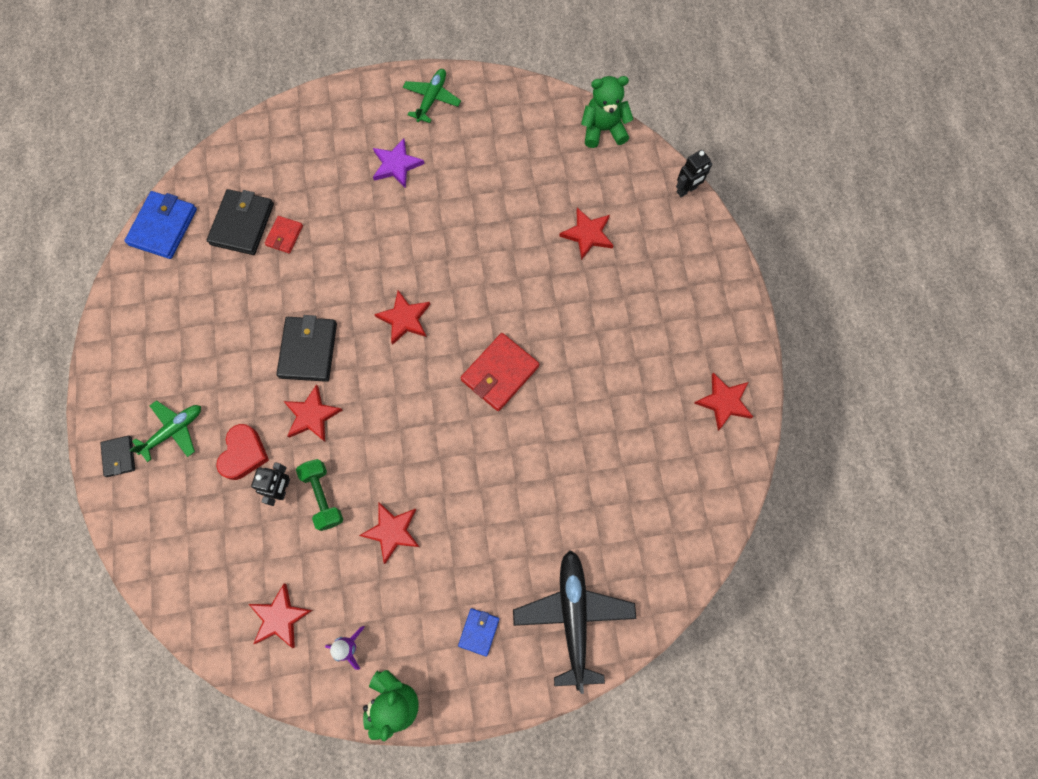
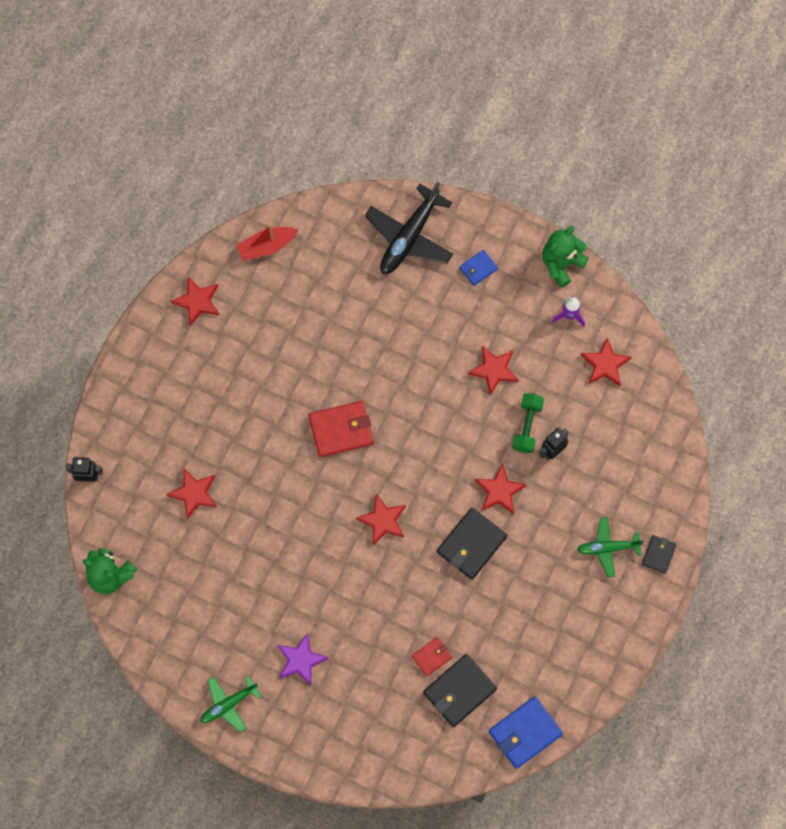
camera: 145 degrees left, 0 degrees up
red heart [216,424,269,480] -> none
none -> red boat [236,224,298,261]

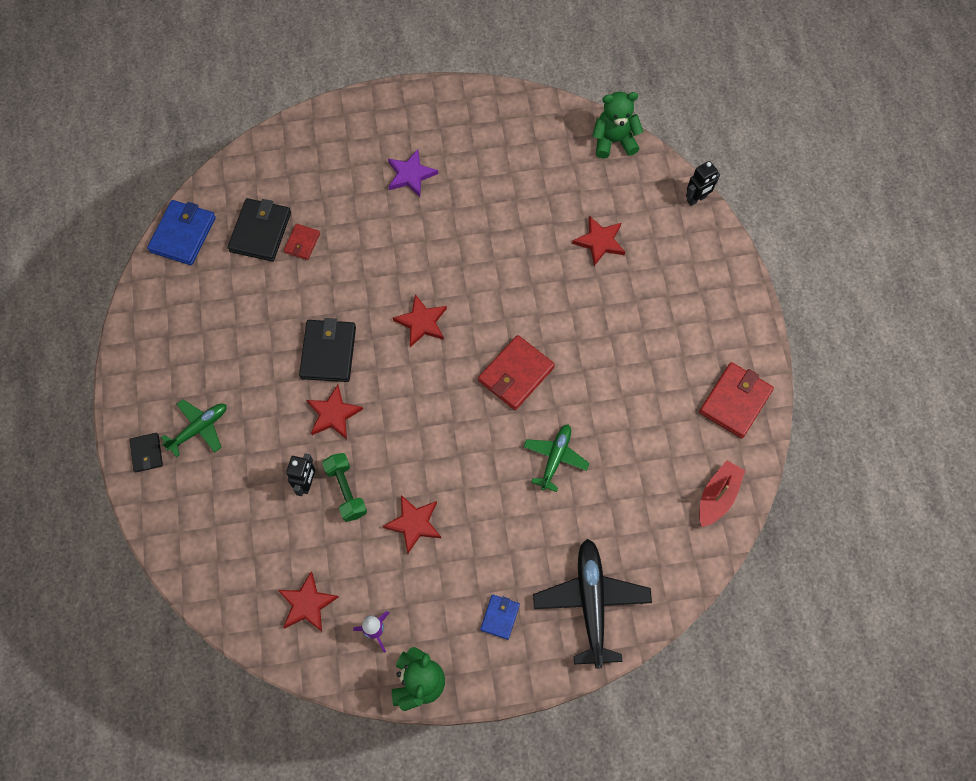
camera: 145 degrees right, 5 degrees down
red star [170,277,219,326] -> red wallet [699,362,774,438]
green plane [200,676,262,733] -> green plane moved to [524,424,590,492]

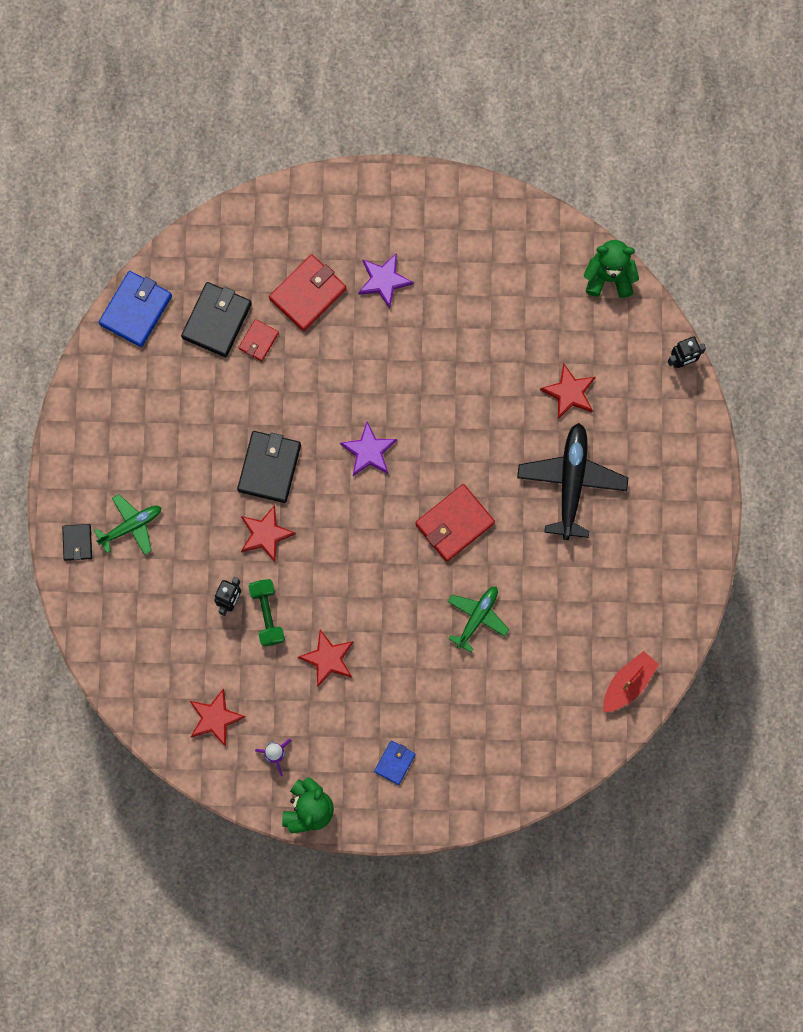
camera: 10 degrees right, 10 degrees up
red star [393,294,447,347] -> purple star [340,422,397,476]
black plane [533,539,652,669] -> black plane moved to [517,423,628,540]
red wallet [699,362,774,438] -> red wallet moved to [269,254,346,331]

